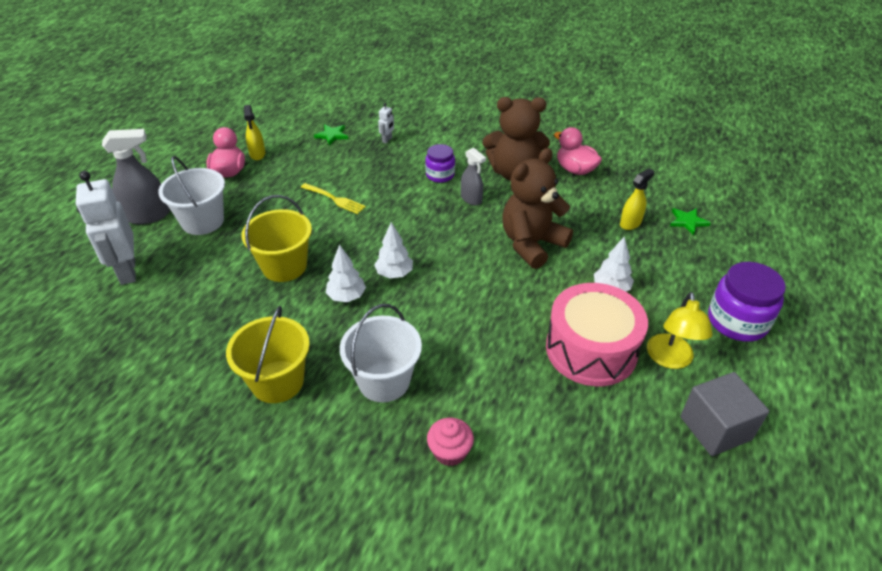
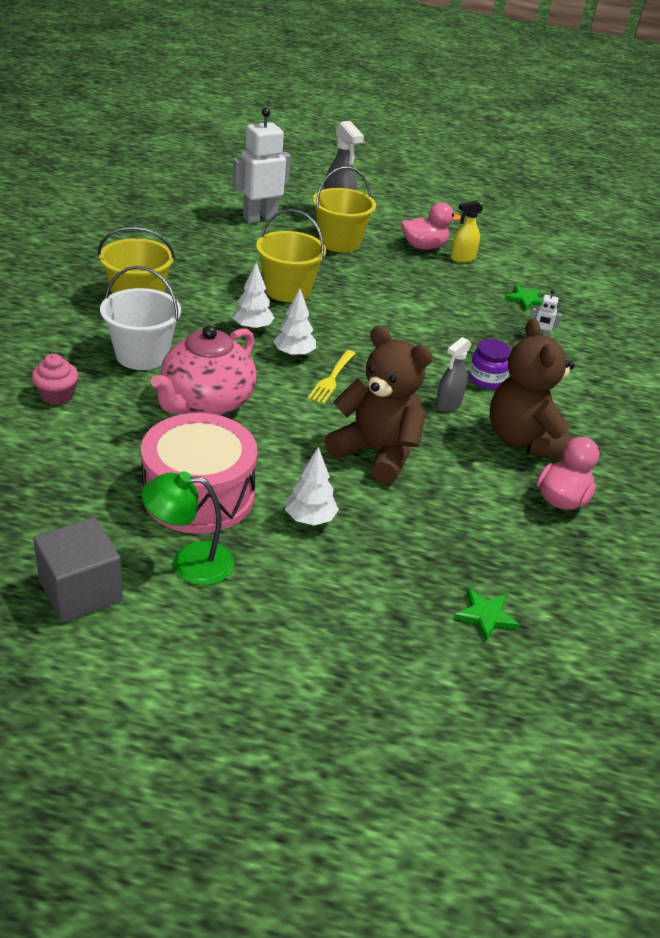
camera: 75 degrees right, 5 degrees down
white bucket [158,156,225,235] -> yellow bucket [313,167,376,253]
yellow fork [301,183,366,214] -> yellow fork moved to [307,350,356,404]
yellow spray bottle [620,169,654,230] -> none
yellow lamp [647,292,713,369] -> green lamp [142,471,234,585]
purple jar [708,262,786,342] -> none
none -> pink teapot [151,325,257,416]

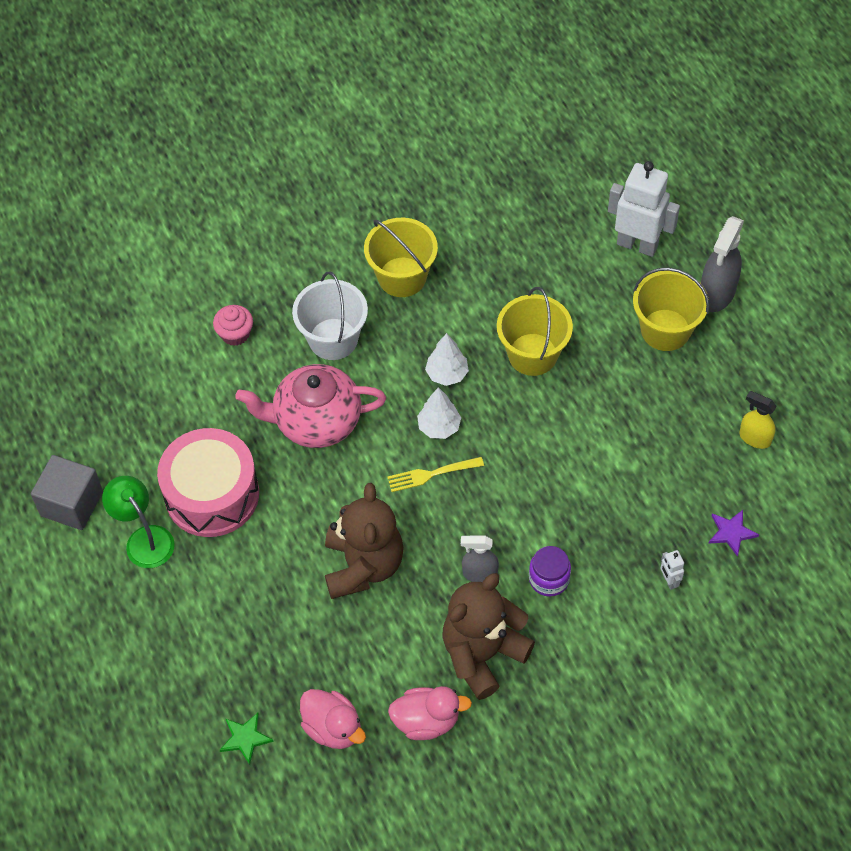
camera: 60 degrees right, 20 degrees up
white tree [285,447,339,525] -> none
pink duck [401,202,461,250] -> pink duck moved to [300,689,366,749]
green star [505,285,543,310] -> purple star [708,510,759,557]

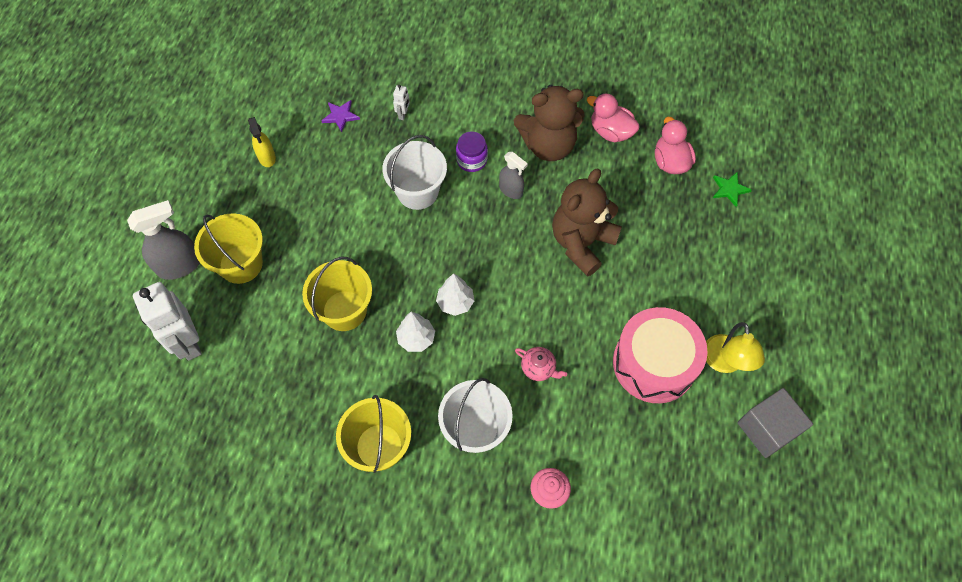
camera: 145 degrees left, 5 degrees up
green lamp [102,476,175,568] -> yellow lamp [706,322,765,373]
pink teapot [235,364,386,448] -> pink teapot [515,347,567,381], size x0.44
yellow fork [387,457,484,492] -> none
none -> white bucket [382,135,447,210]

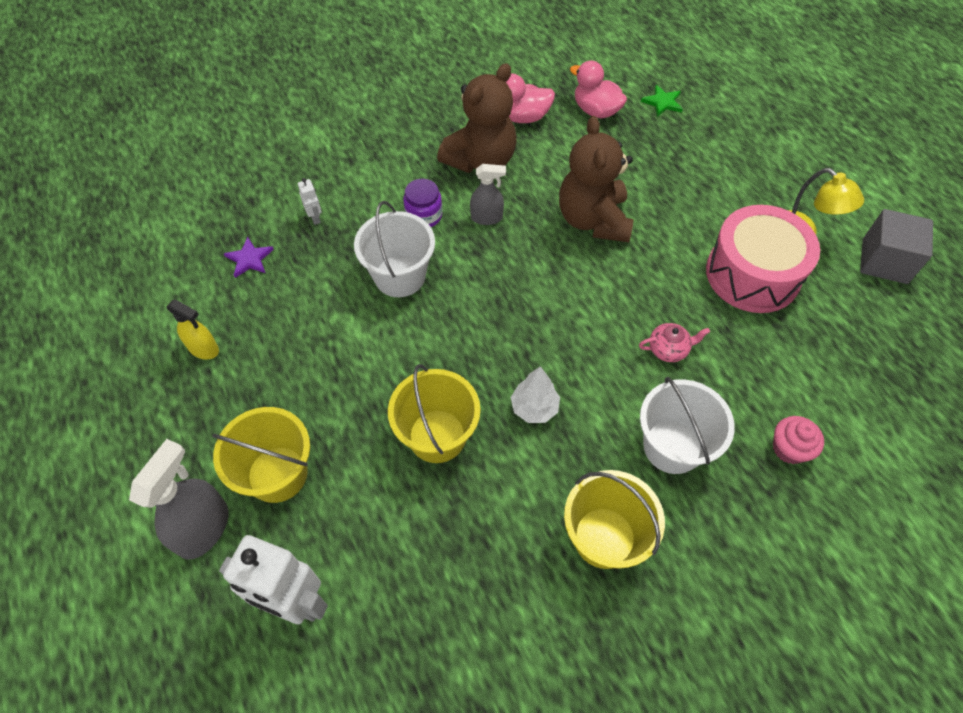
camera: 40 degrees left, 5 degrees down
white tree [436,273,475,316] -> none

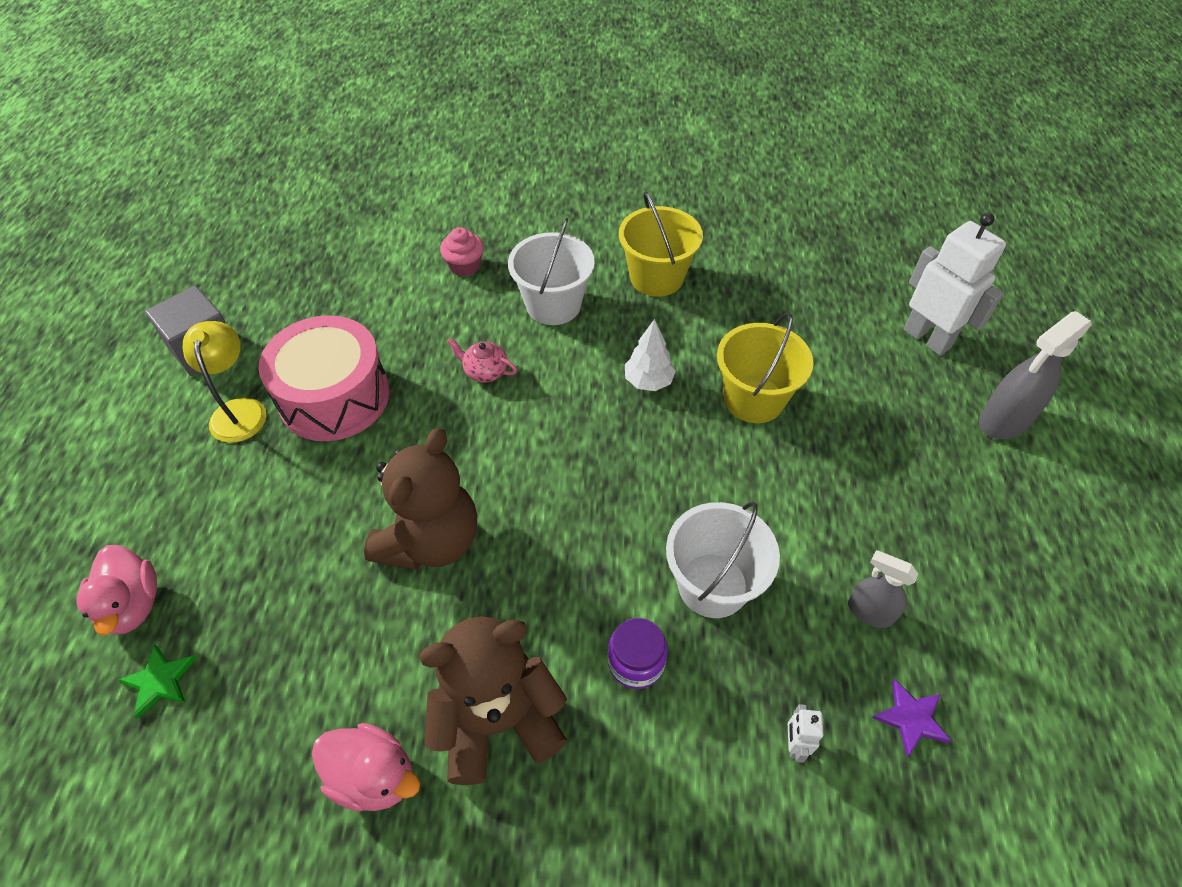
camera: 150 degrees left, 5 degrees down
yellow spray bottle [166,299,219,360] -> none
yellow bucket [212,407,310,503] -> none
grey spray bottle [470,164,506,225] -> grey spray bottle moved to [848,550,918,628]
pink duck [570,60,627,119] -> pink duck moved to [77,545,157,635]

